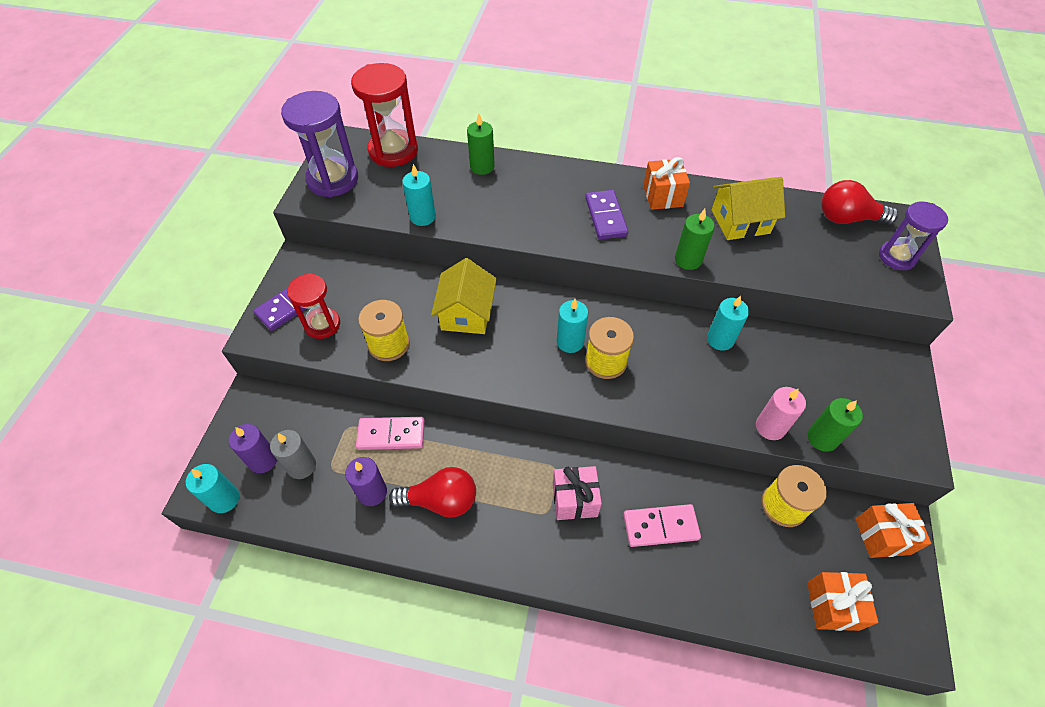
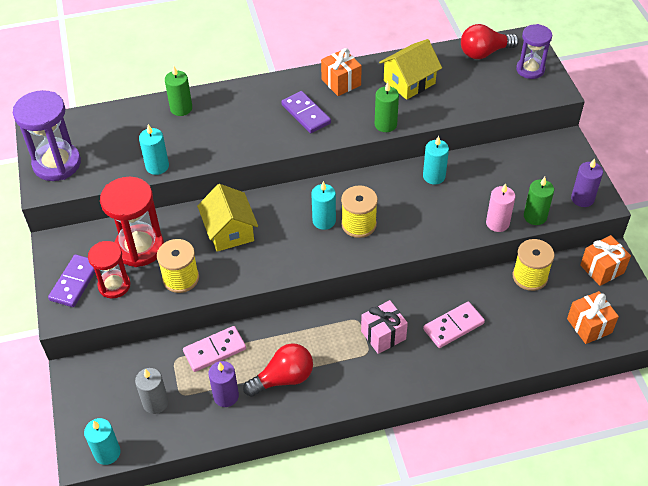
camera: 25 degrees left, 5 degrees down
purple candle [229,424,277,473] -> purple candle moved to [571,158,603,207]
red hourglass [351,63,418,167] -> red hourglass moved to [100,177,164,267]

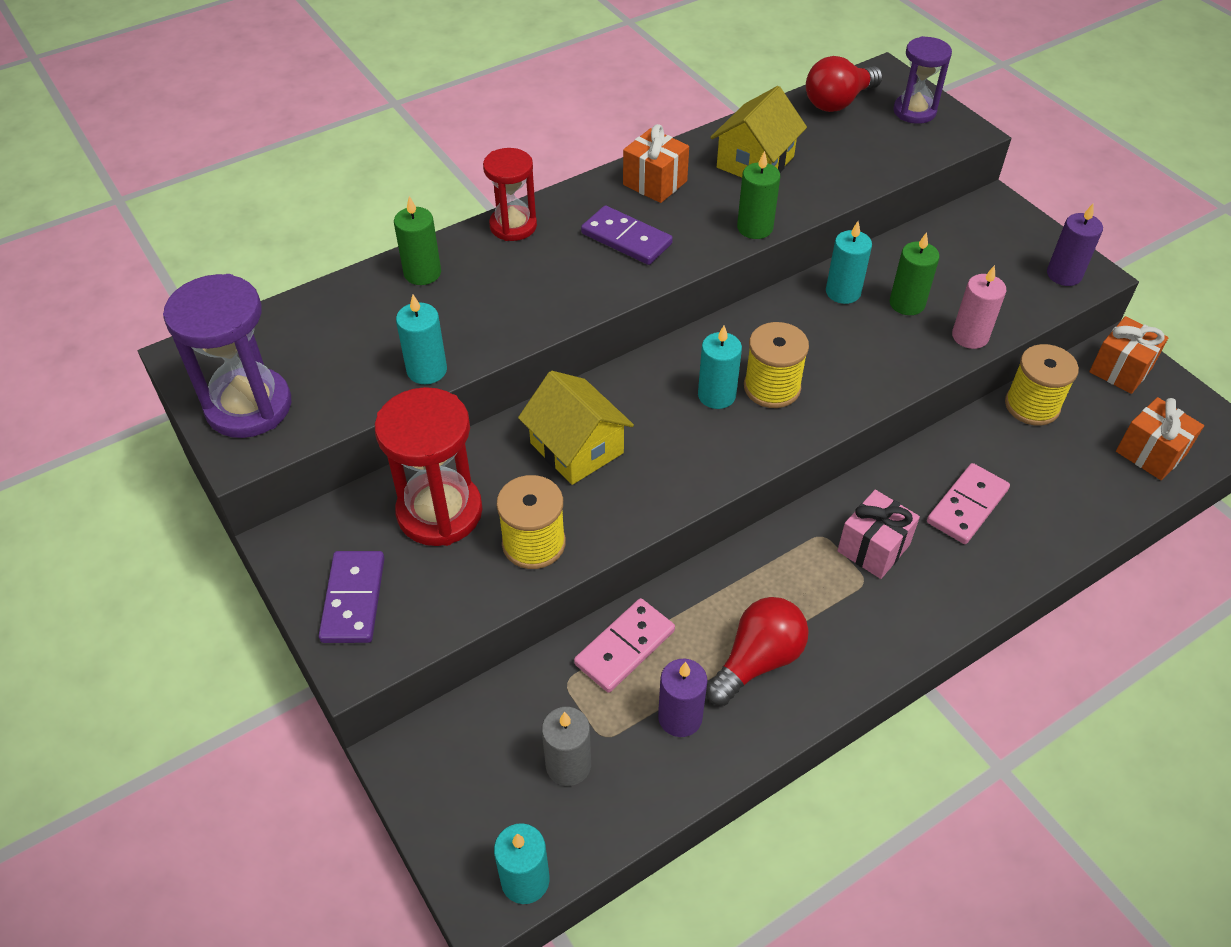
camera: 20 degrees left, 0 degrees up
red hourglass [88,241,131,298] -> red hourglass moved to [483,148,537,241]
green candle [524,177,554,225] -> green candle moved to [890,232,940,315]

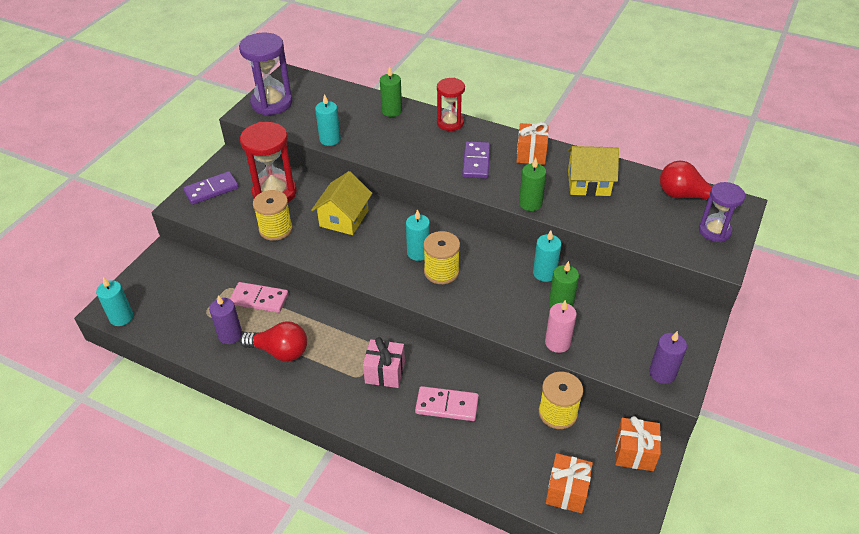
camera: 60 degrees right, 5 degrees down
grey candle [542,707,591,786] -> none

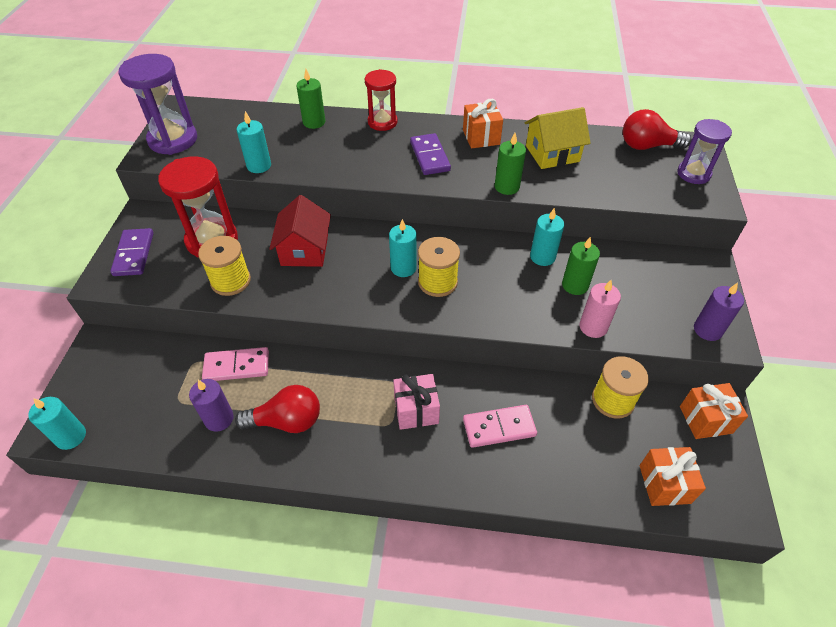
camera: 20 degrees left, 5 degrees up
purple domino [183,171,239,205] -> purple domino turned 45 degrees counterclockwise [110,228,154,276]
yellow house [311,171,372,235] -> red house [269,195,331,267]

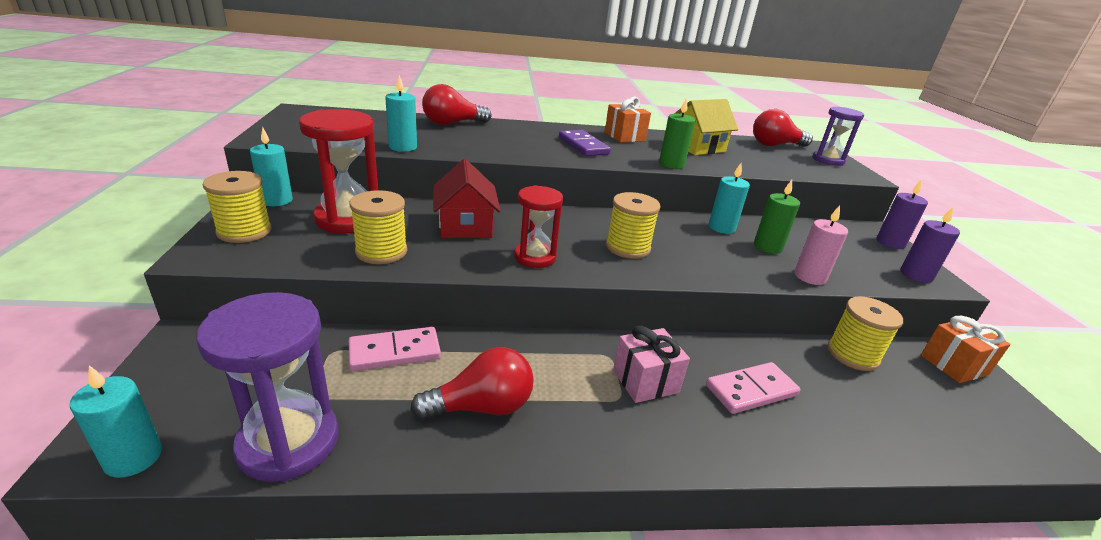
camera: 15 degrees left, 20 degrees down
purple domino [110,228,154,276] -> yellow spool [203,171,272,243]
purple hourglass [119,54,197,155] -> purple hourglass moved to [196,292,339,482]
purple candle [189,379,234,432] -> purple candle moved to [877,180,928,249]
green candle [296,69,325,129] -> red light bulb [422,84,492,125]
red hourglass [365,69,398,131] -> red hourglass moved to [514,185,563,268]
turquoise candle [389,219,417,277] -> turquoise candle moved to [250,127,293,206]
orange gift [640,447,706,506] -> none

